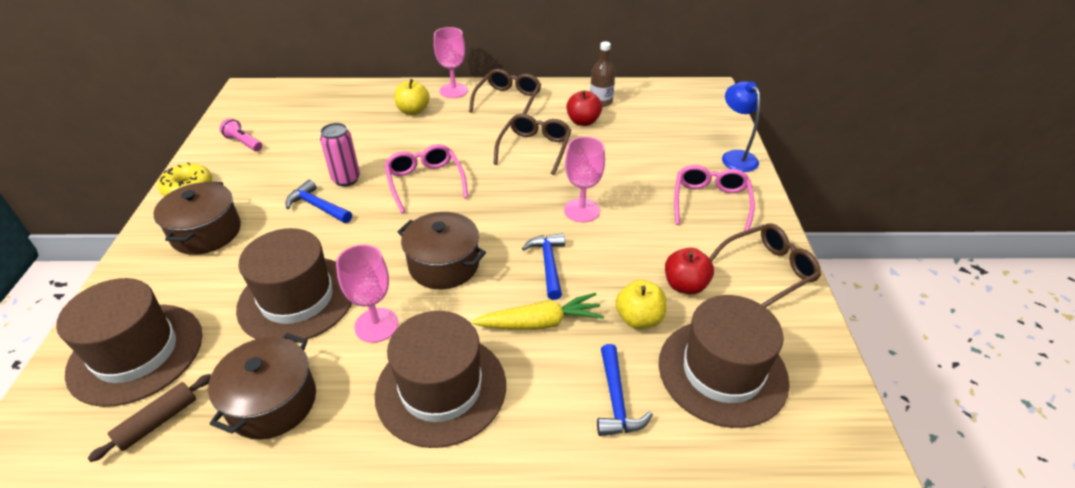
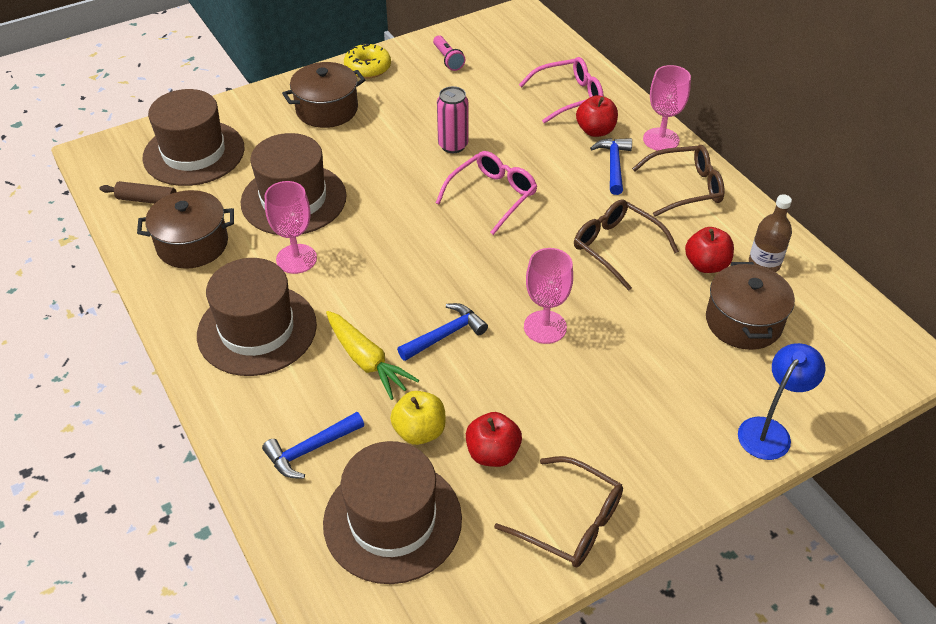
camera: 60 degrees right, 5 degrees up
pink flashlight [220,118,262,151] -> pink flashlight turned 150 degrees clockwise [433,35,465,71]
blue hammer [285,180,352,223] -> blue hammer moved to [590,138,632,195]
yellow apple [394,79,430,115] -> red apple [576,95,618,137]
brown pot [397,212,486,289] -> brown pot moved to [706,262,795,350]
brown glasses [493,114,571,175] -> brown glasses turned 120 degrees counterclockwise [574,199,679,291]
pink glasses [674,165,755,231] -> pink glasses moved to [519,57,604,124]

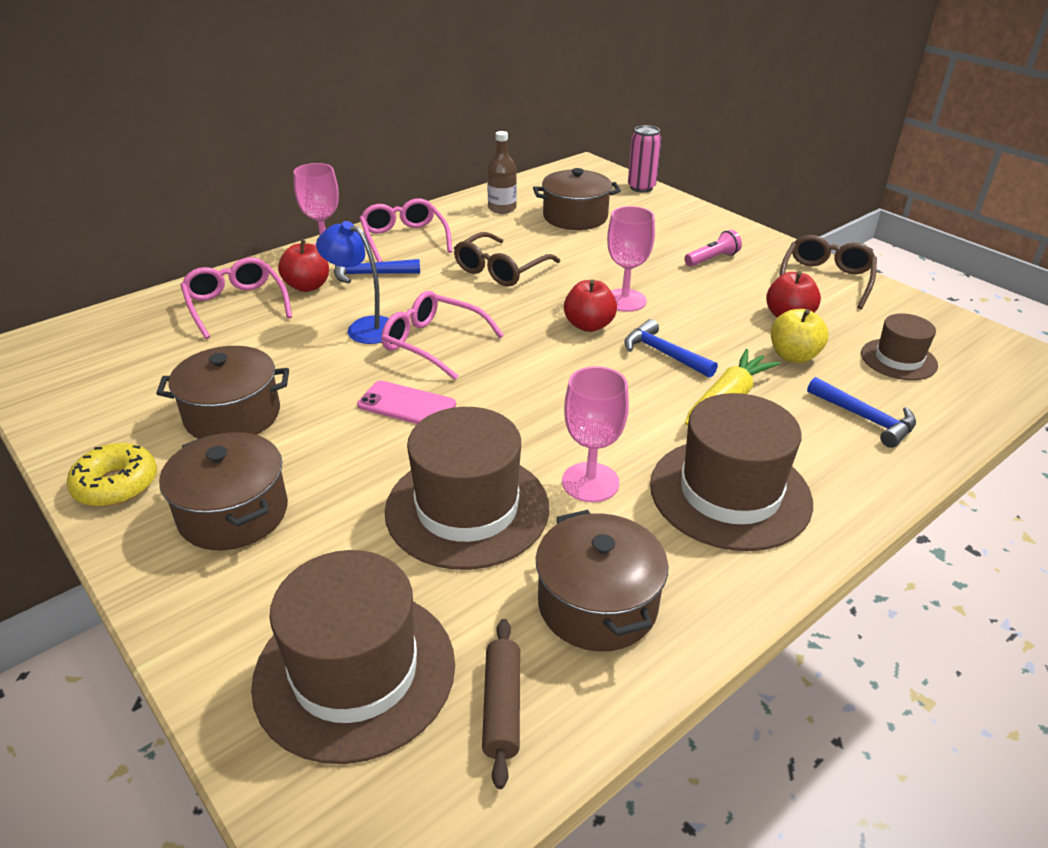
camera: 100 degrees left, 10 degrees down
brown hat [323,441,462,584] -> brown hat [861,313,938,380], size x0.56
pink flashlight [433,35,465,71] -> pink flashlight moved to [684,230,742,267]
pink can [437,86,468,153] -> pink can moved to [628,125,661,193]
brown glasses [632,145,725,217] -> pink glasses [360,198,452,262]
red apple [685,227,734,273] -> red apple moved to [564,280,617,332]
blue lamp [738,343,826,460] -> blue lamp moved to [316,221,389,344]
none -> brown pot [156,346,289,439]
none -> pink phone [357,381,456,424]

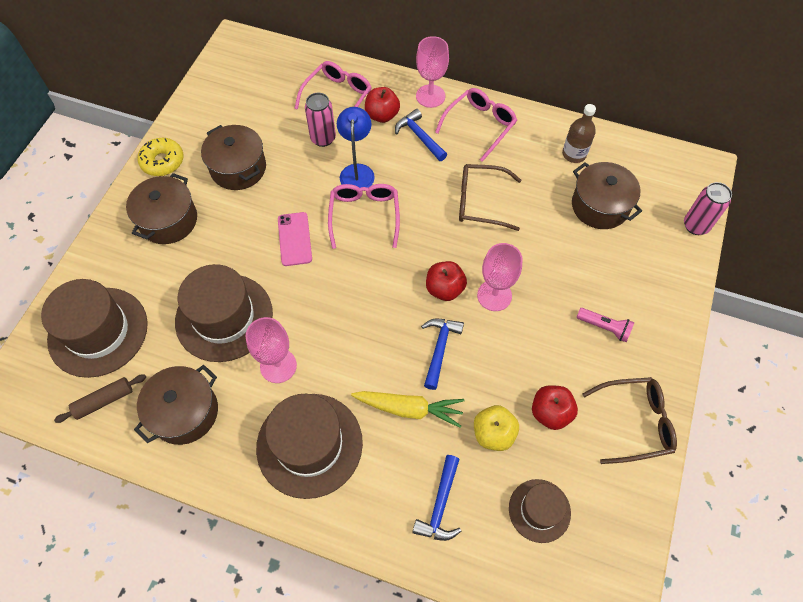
camera: 60 degrees right, 25 degrees up
none -> pink can [305,93,336,147]

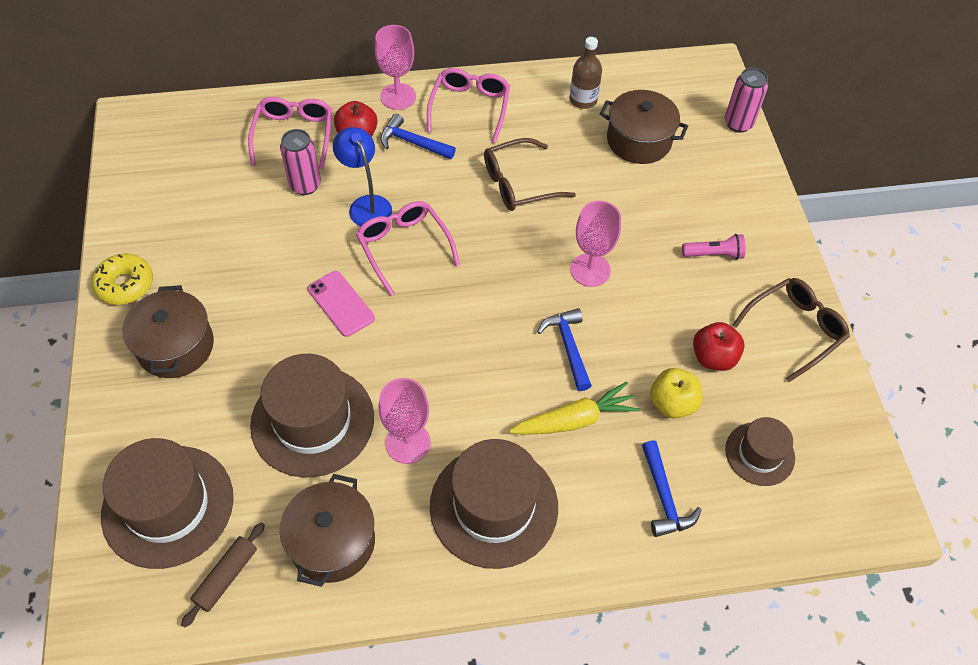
camera: 30 degrees left, 5 degrees down
brown pot [201,125,266,190] -> none
red apple [426,261,467,301] -> none

